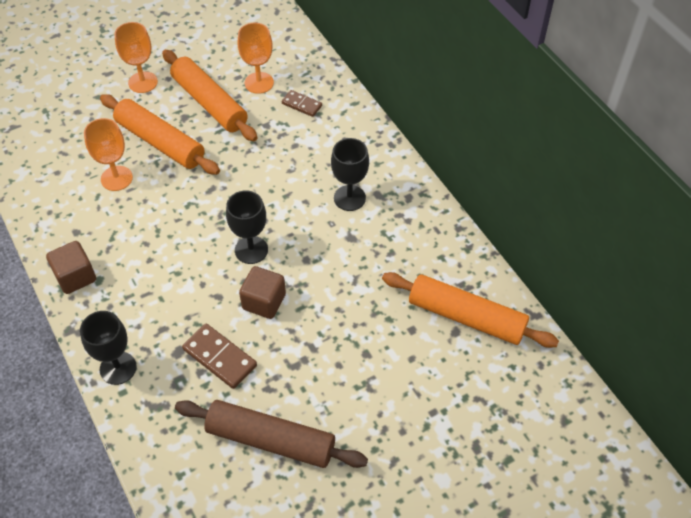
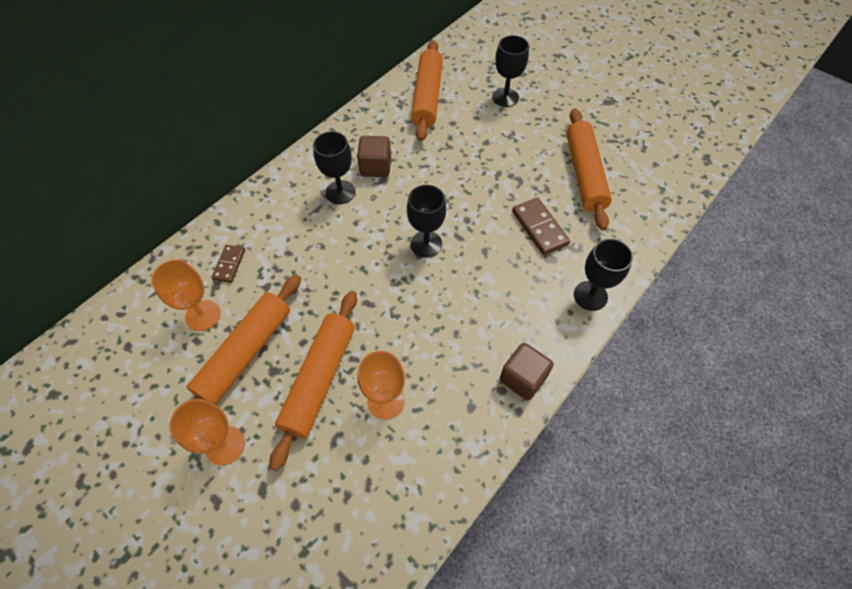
camera: 110 degrees left, 5 degrees up
brown rolling pin [175,400,368,468] -> orange rolling pin [566,108,612,231]
brown domino [182,323,257,389] -> brown domino turned 45 degrees counterclockwise [512,197,570,255]
brown cube [239,266,286,319] -> brown cube moved to [357,136,391,177]
none -> black goblet [492,35,529,107]

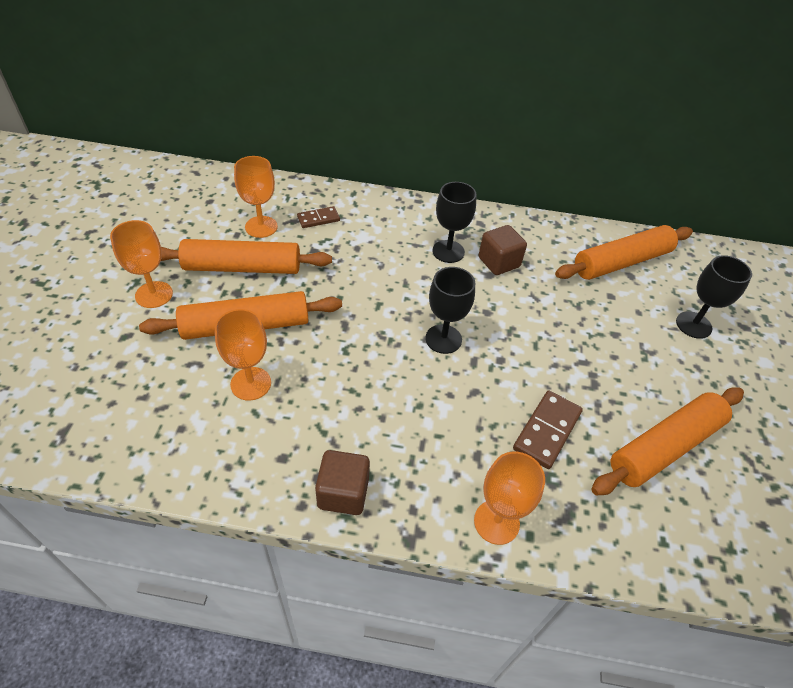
camera: 55 degrees right, 10 degrees down
black goblet [574,239,633,311] -> orange goblet [474,452,545,545]

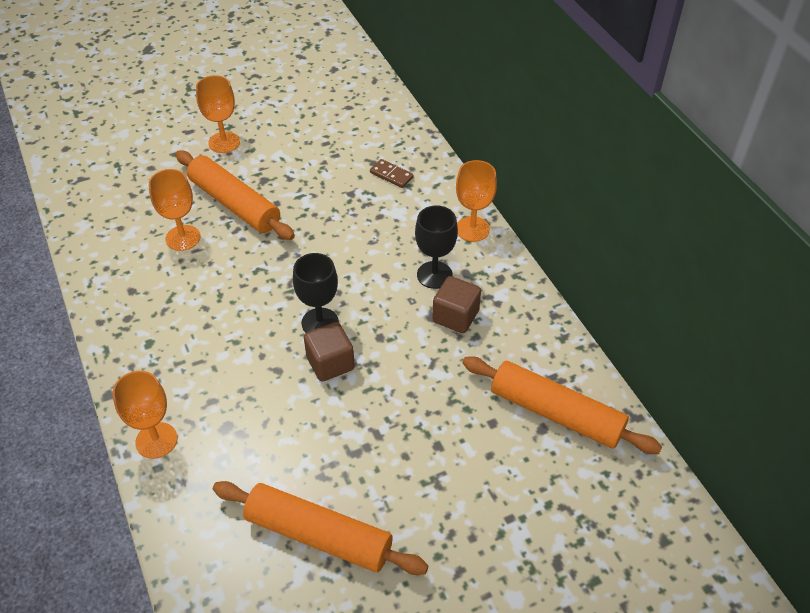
camera: 60 degrees right, 0 degrees up
orange rolling pin [161,239,332,274] -> none
orange goblet [234,156,278,238] -> orange goblet moved to [456,160,497,242]
brown cube [315,450,370,515] -> brown cube moved to [304,322,355,382]
brown domino [513,390,583,469] -> none
black goblet [676,255,752,339] -> none

